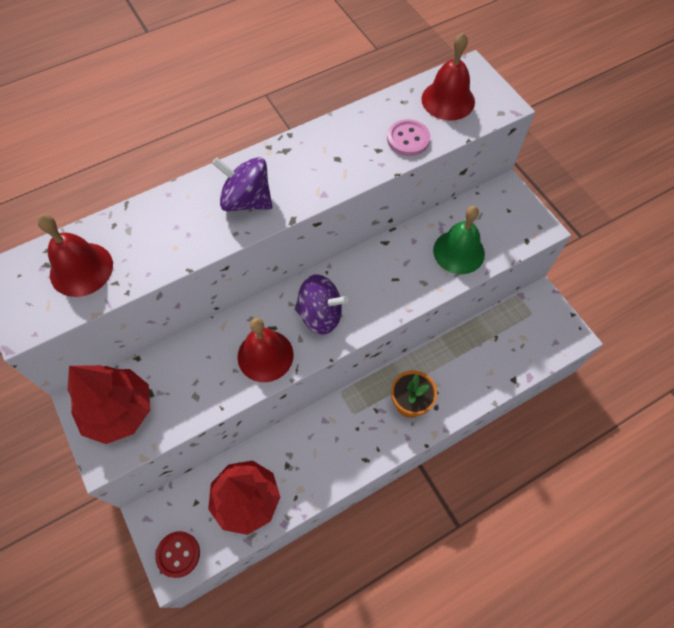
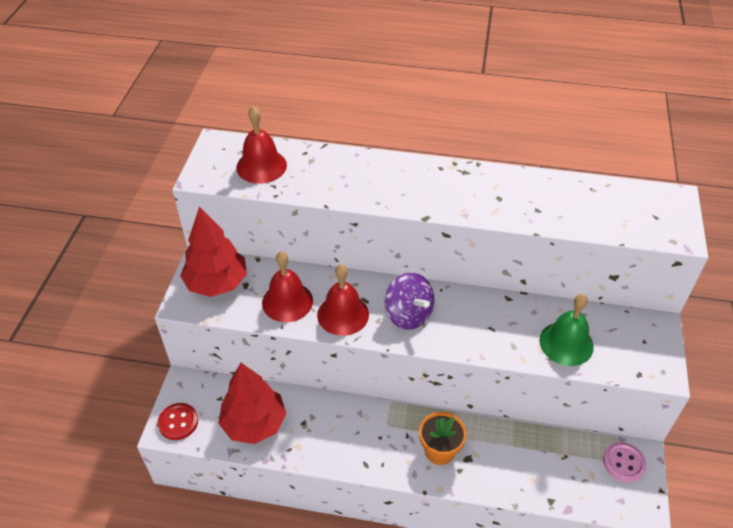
camera: 40 degrees right, 15 degrees down
purple spinning top [212,157,273,211] -> none
pink button [387,119,430,156] -> pink button moved to [603,442,646,482]
red bell [421,33,475,121] -> red bell moved to [262,251,313,322]

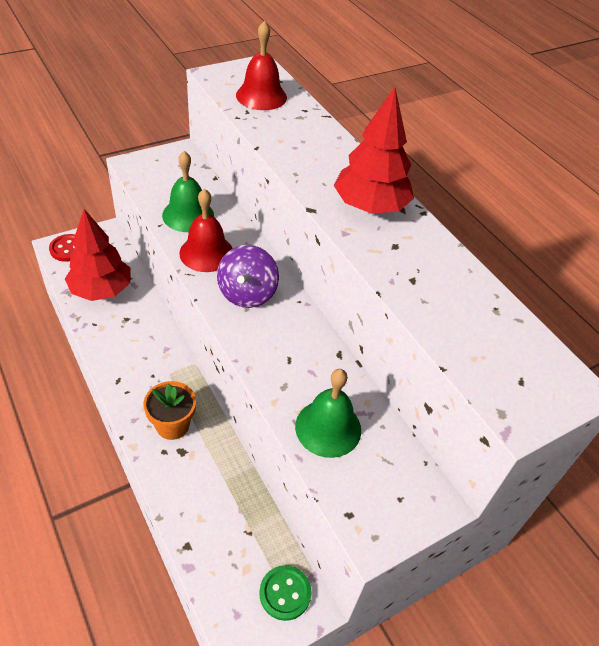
camera: 45 degrees right, 0 degrees up
red tree [180,207,247,297] -> red tree moved to [334,87,414,214]
red bell [262,251,313,322] -> green bell [162,151,214,232]
pink button [603,442,646,482] -> green button [260,565,311,621]

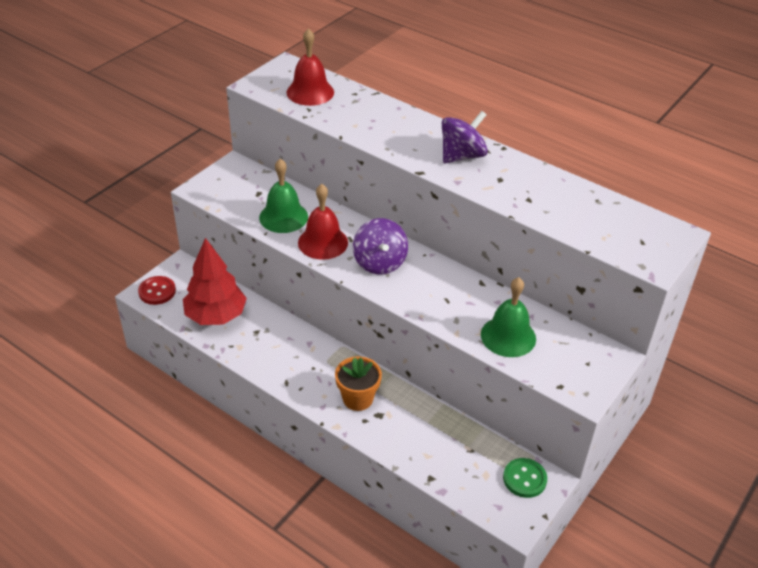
camera: 20 degrees left, 5 degrees down
red tree [334,87,414,214] -> purple spinning top [442,111,488,163]

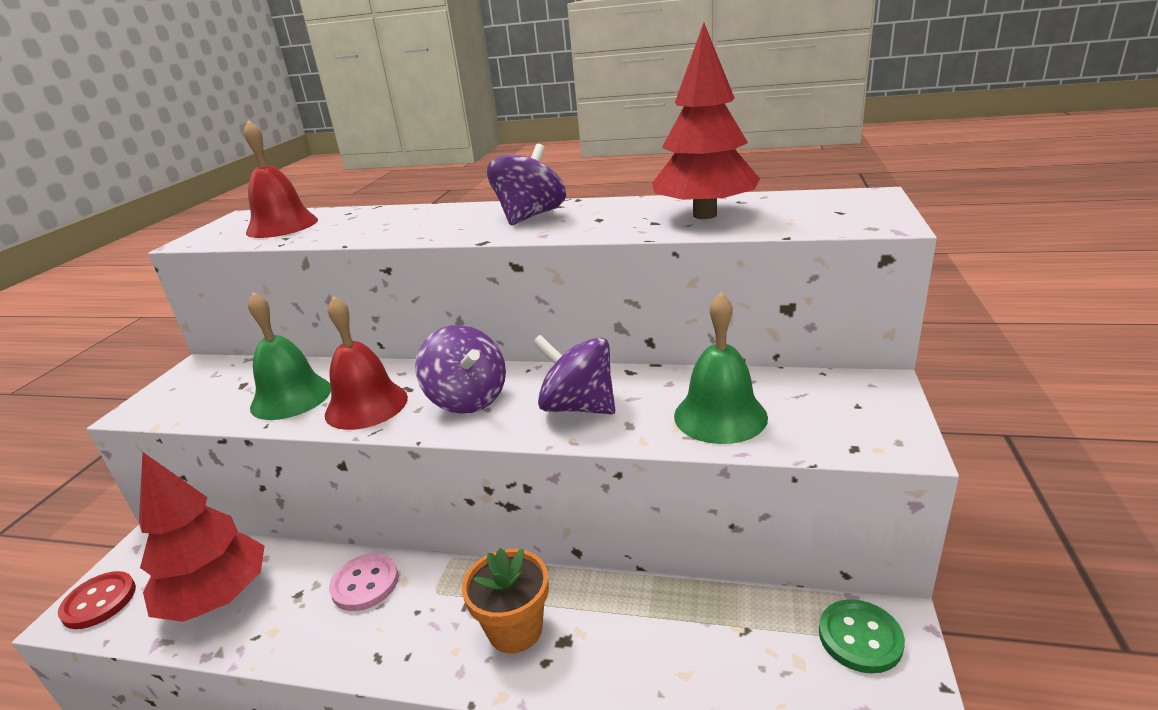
camera: 20 degrees left, 15 degrees down
none -> pink button [329,553,399,611]
none -> purple spinning top [533,335,615,414]
none -> red tree [652,23,760,219]

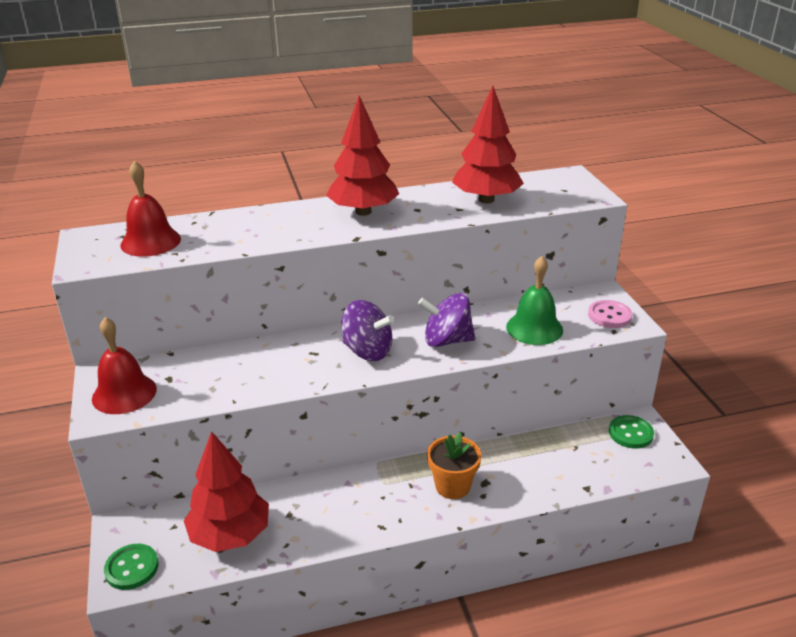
camera: 30 degrees left, 5 degrees up
red button [58,571,136,629] -> green button [104,544,159,590]
green bell [248,292,331,420] -> none
red bell [325,296,408,430] -> red bell moved to [92,317,157,414]
pink button [329,553,399,611] -> pink button moved to [588,300,632,328]
purple spinning top [487,144,566,225] -> red tree [326,95,399,216]

